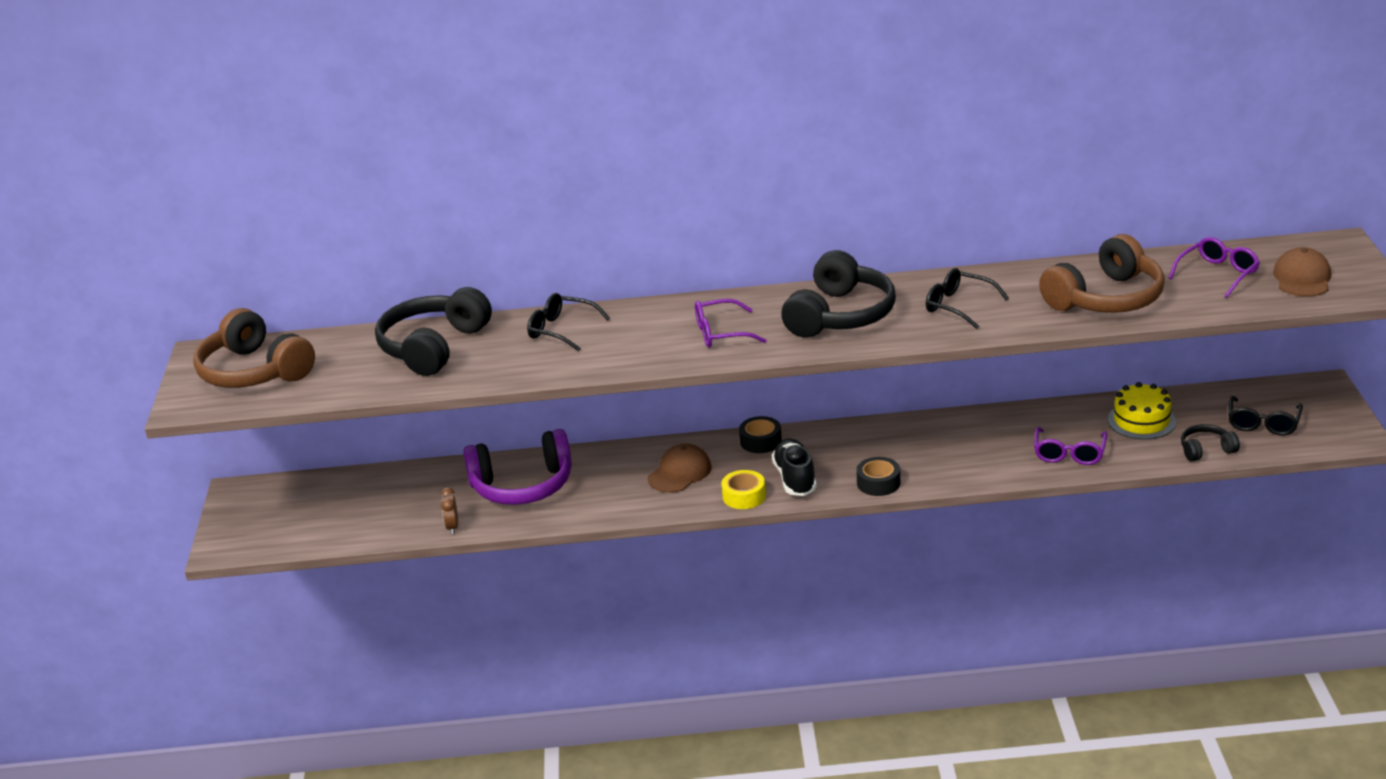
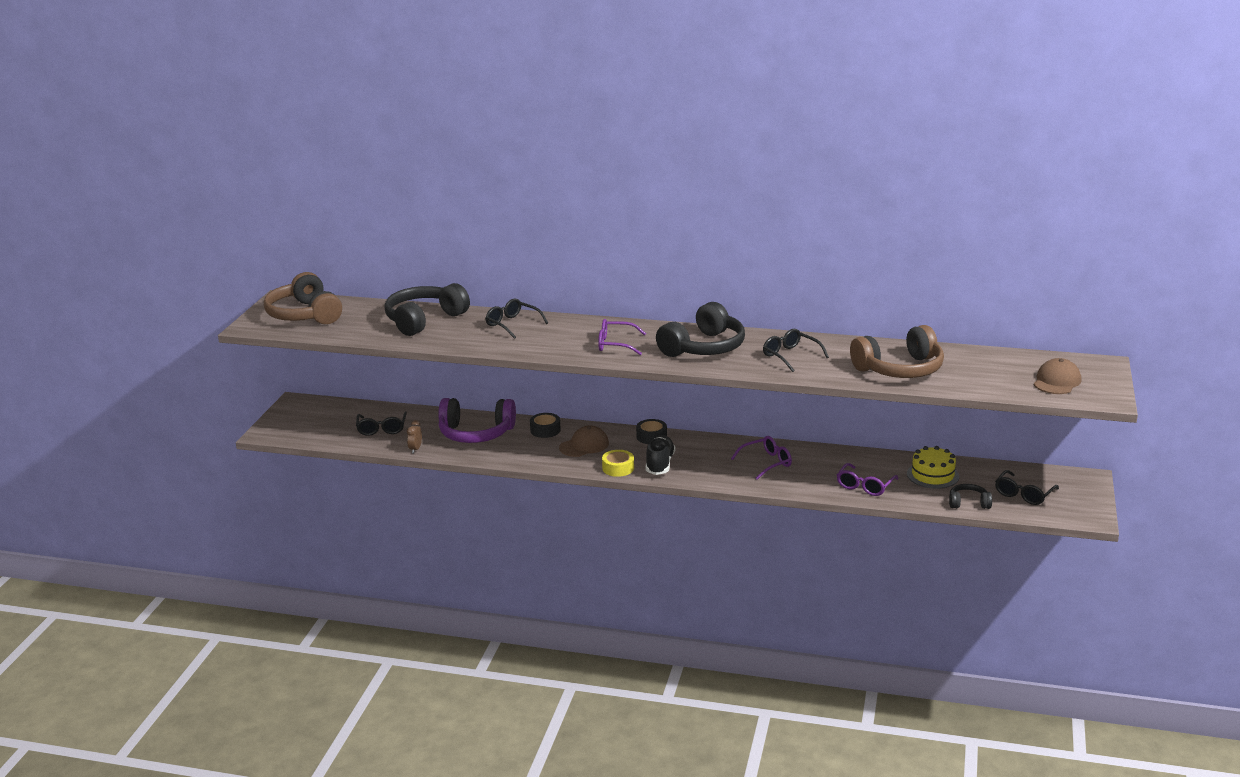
camera: 15 degrees right, 5 degrees down
black tape [856,457,900,496] -> black tape moved to [530,413,561,438]
purple glasses [1169,237,1260,298] -> purple glasses moved to [731,436,792,480]
none -> black glasses [356,411,407,436]

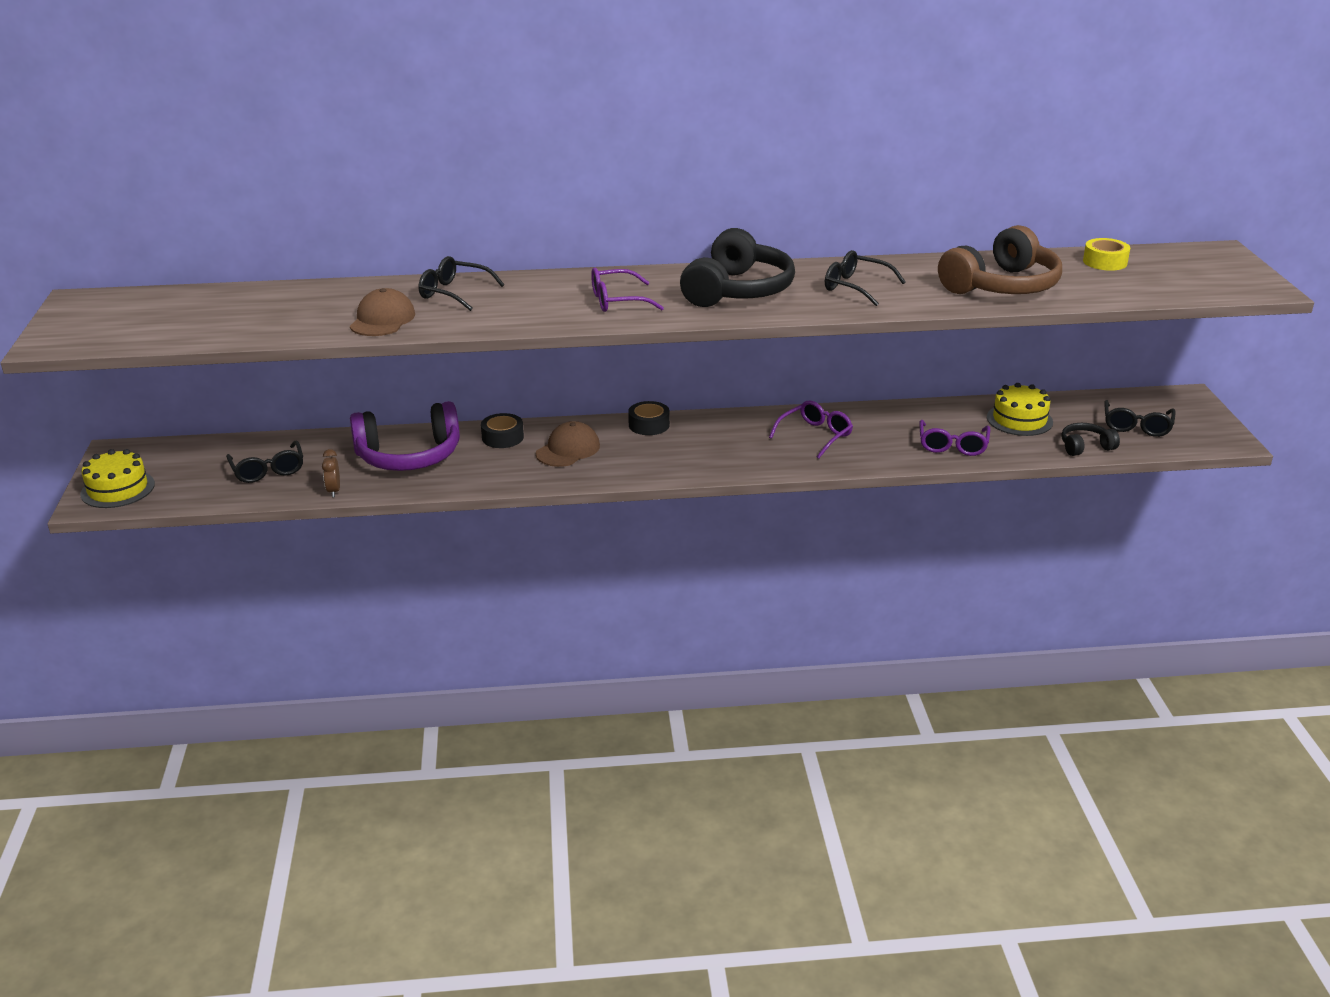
camera: 20 degrees left, 5 degrees up
brown headphones [264,272,342,324] -> none
black headphones [384,283,470,336] -> none
yellow tape [602,450,634,477] -> yellow tape moved to [1083,238,1130,271]
black shoe [646,435,676,475] -> none
brown cap [1034,358,1081,394] -> brown cap moved to [350,288,415,336]
none -> yellow cake [80,449,155,508]

